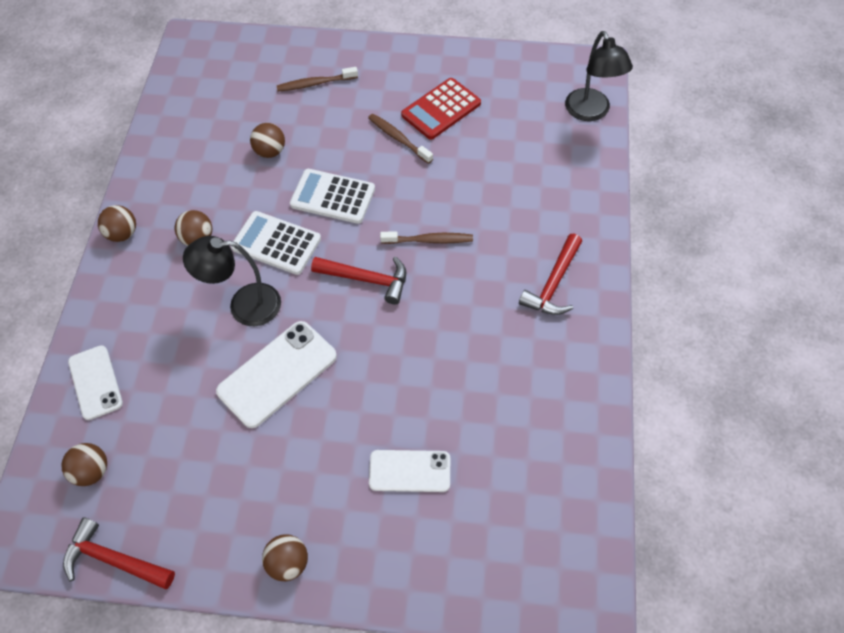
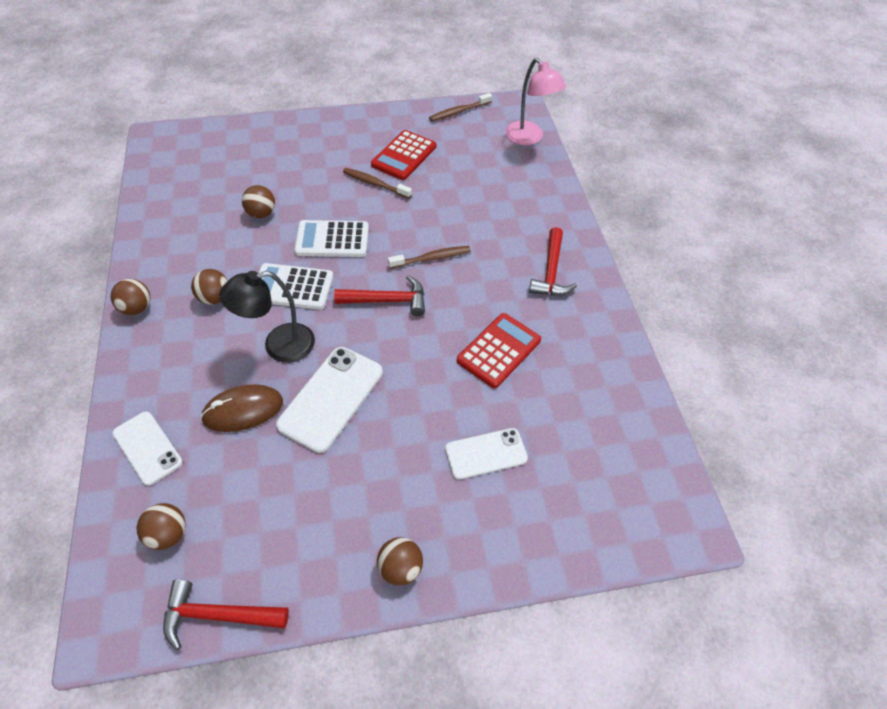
camera: 20 degrees left, 5 degrees down
brown toothbrush [277,67,358,92] -> brown toothbrush moved to [429,93,492,122]
black lamp [565,31,633,121] -> pink lamp [505,58,566,145]
none -> brown mouse [200,384,283,432]
none -> red calculator [457,313,541,388]

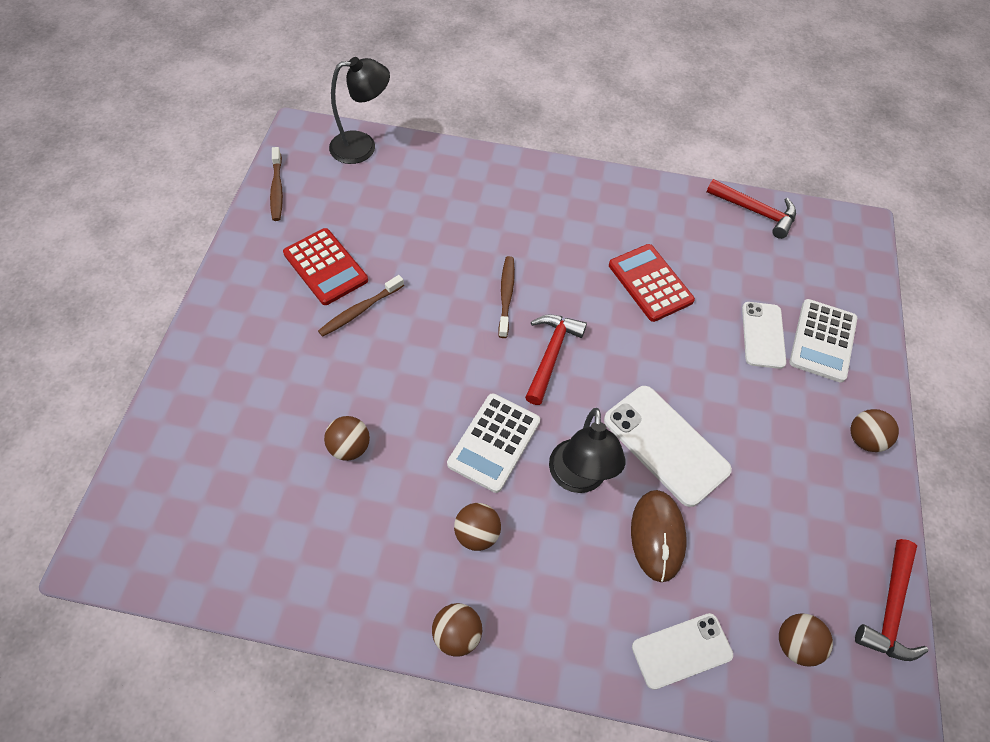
camera: 70 degrees left, 5 degrees up
white calculator [294,220,369,257] -> white calculator moved to [789,299,857,383]
pink lamp [505,58,566,145] -> black lamp [329,57,390,164]
red hammer [529,227,577,295] -> red hammer moved to [707,179,796,239]

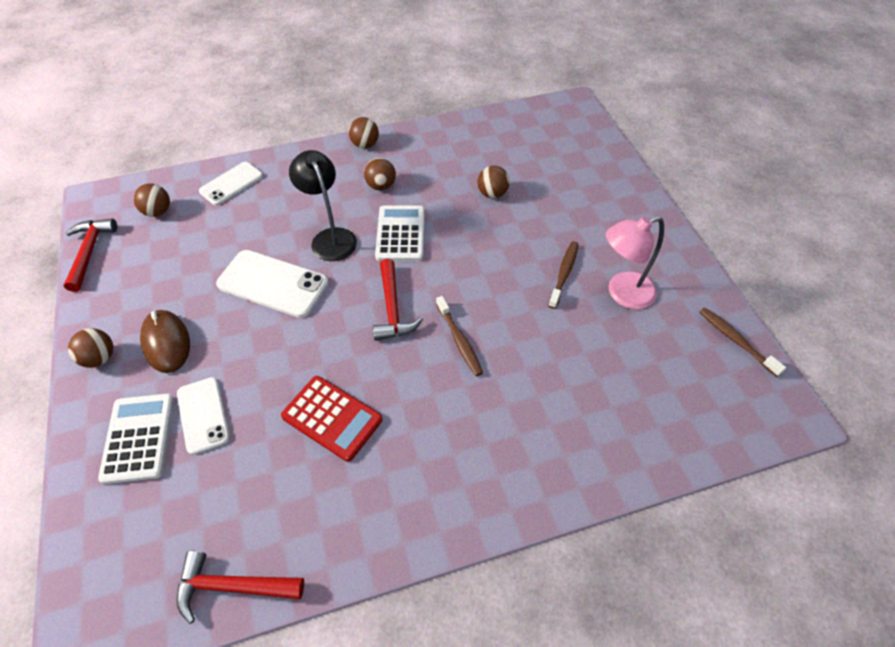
camera: 155 degrees right, 5 degrees down
red calculator [283,228,368,305] -> pink lamp [606,216,664,309]
black lamp [329,57,390,164] -> none
brown mouse [631,490,686,582] -> brown mouse moved to [140,310,190,373]

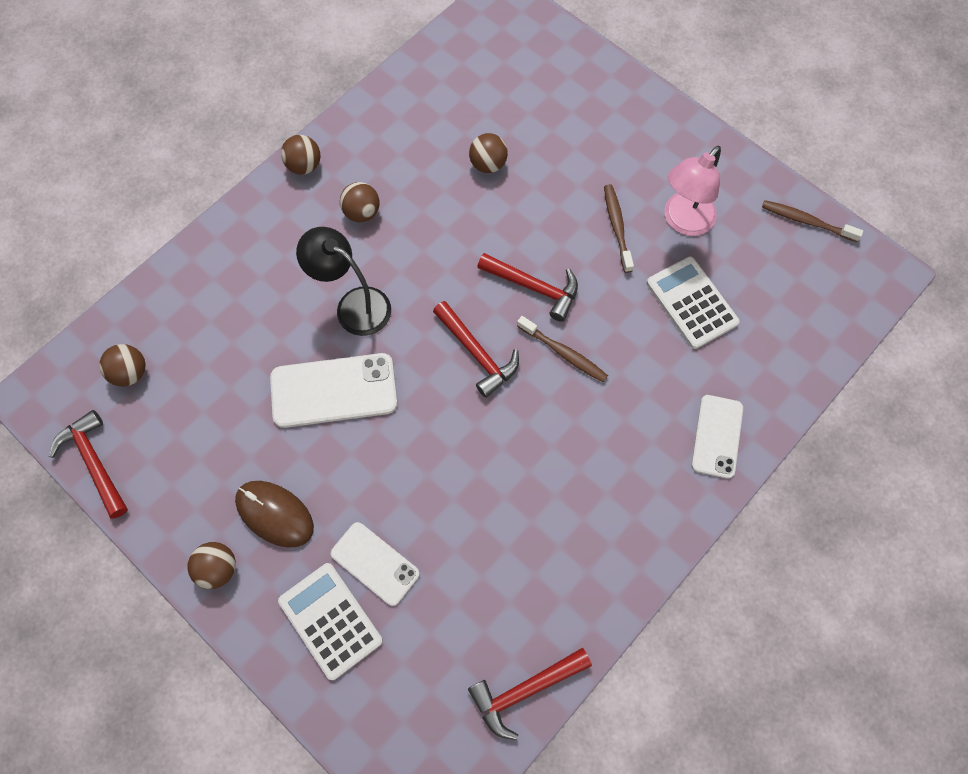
camera: 30 degrees left, 15 degrees up
white phone [199,162,263,205] -> white phone moved to [691,395,743,479]
red calculator [281,376,382,462] -> none
white calculator [375,205,425,261] -> white calculator moved to [647,256,740,349]
none -> red hammer [477,253,578,322]

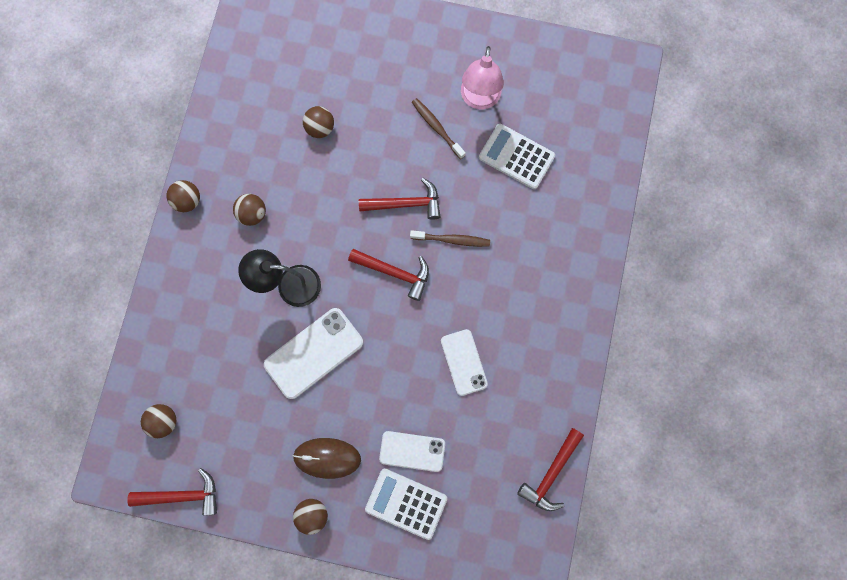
camera: 30 degrees left, 10 degrees up
red hammer [49,410,128,519] -> red hammer turned 150 degrees clockwise [127,468,217,516]
white phone [691,395,743,479] -> white phone moved to [441,329,488,396]
brown toothbrush [762,200,863,242] -> none

